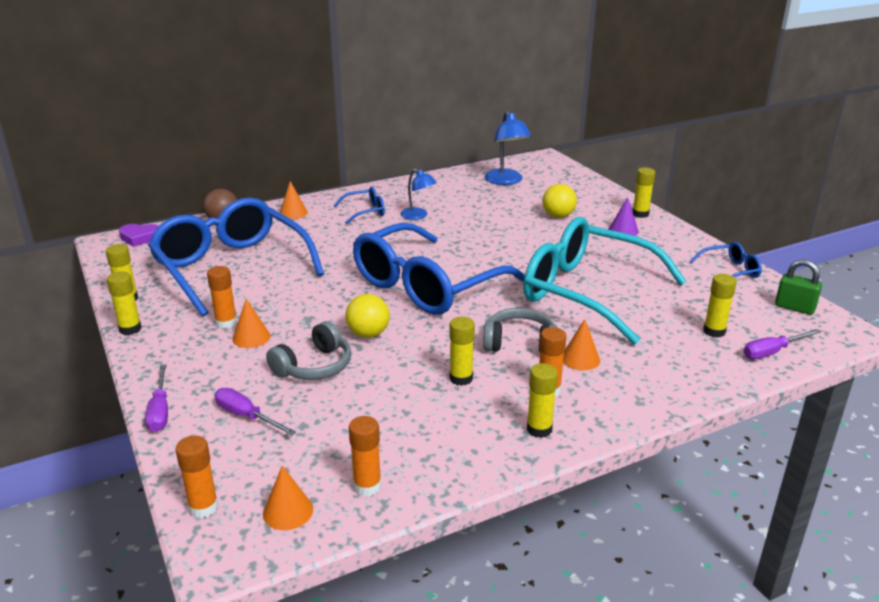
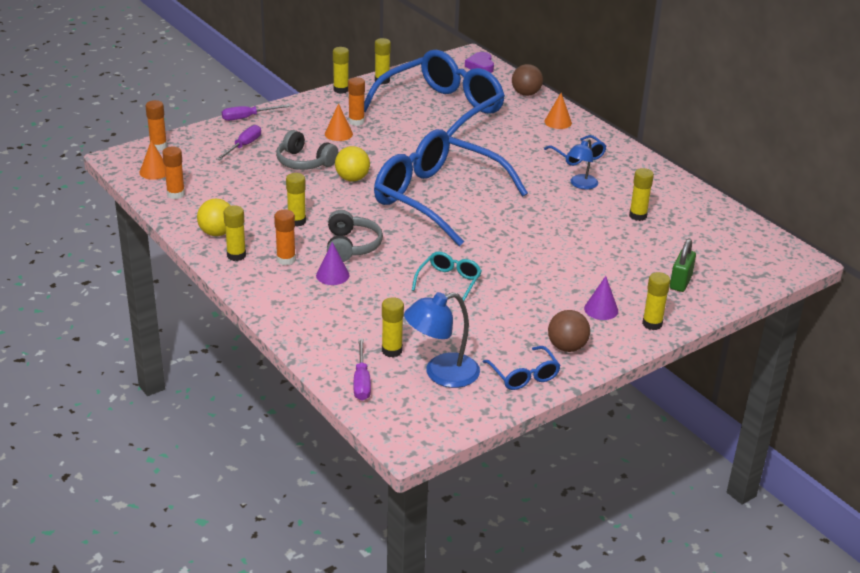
camera: 80 degrees right, 5 degrees up
blue lamp [485,111,532,185] -> blue lamp moved to [404,292,480,388]
turquoise glasses [523,217,687,344] -> turquoise glasses [412,252,482,301], size x0.41
yellow ball [542,184,577,218] -> yellow ball moved to [197,199,231,236]
orange cone [563,319,600,370] -> purple cone [316,242,350,285]
purple screwdriver [744,329,821,359] -> purple screwdriver turned 150 degrees counterclockwise [354,339,371,401]
green padlock [775,259,822,315] -> green padlock moved to [670,239,696,292]
none -> brown ball [548,310,590,352]
none -> yellow glue stick [629,168,654,221]

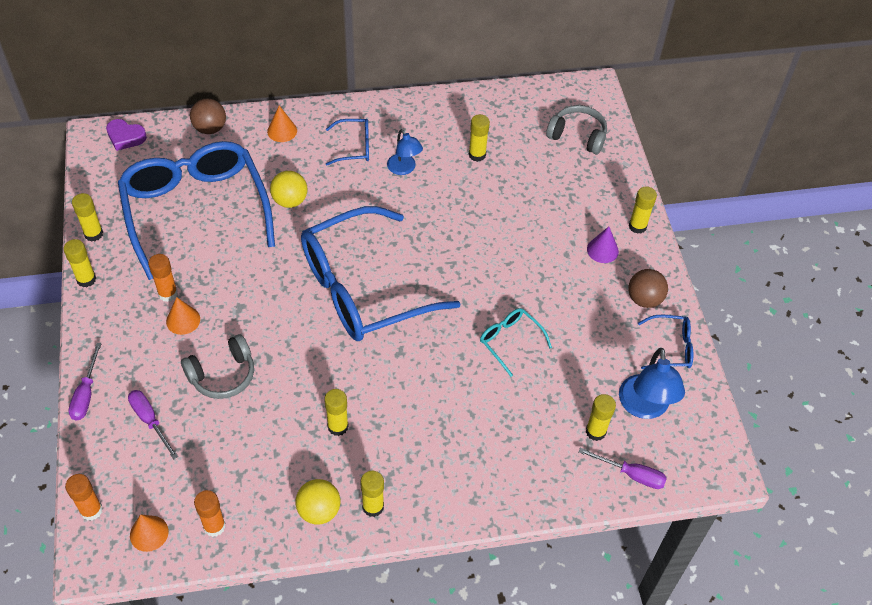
camera: 65 degrees left, 20 degrees up
orange glue stick [274,210,296,265] -> none
purple cone [316,242,350,285] -> none
grey headphones [327,210,383,262] -> grey headphones moved to [546,105,607,154]
yellow ball [335,146,370,181] -> yellow ball moved to [270,171,307,208]
green padlock [670,239,696,292] -> none

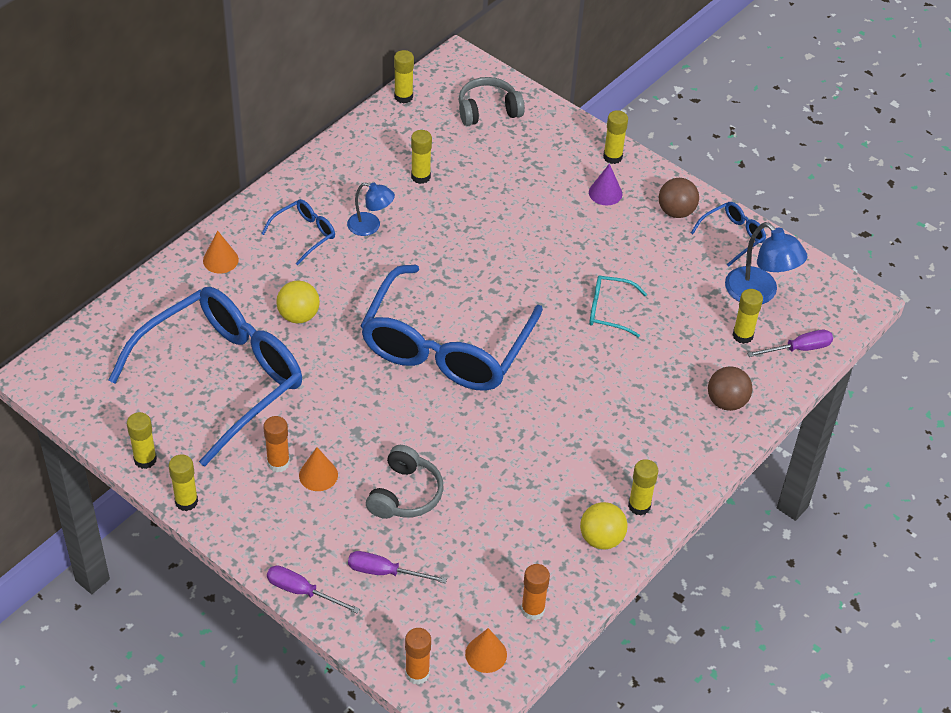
camera: 40 degrees left, 5 degrees down
purple screwdriver [68,343,102,421] -> purple screwdriver turned 150 degrees clockwise [267,565,360,614]
purple heart [106,119,147,151] -> none
blue glasses [118,141,275,280] -> blue glasses turned 105 degrees clockwise [108,287,302,467]
brown ball [190,99,226,134] -> brown ball moved to [708,366,753,411]
yellow glue stick [324,389,348,436] -> yellow glue stick moved to [394,50,414,104]

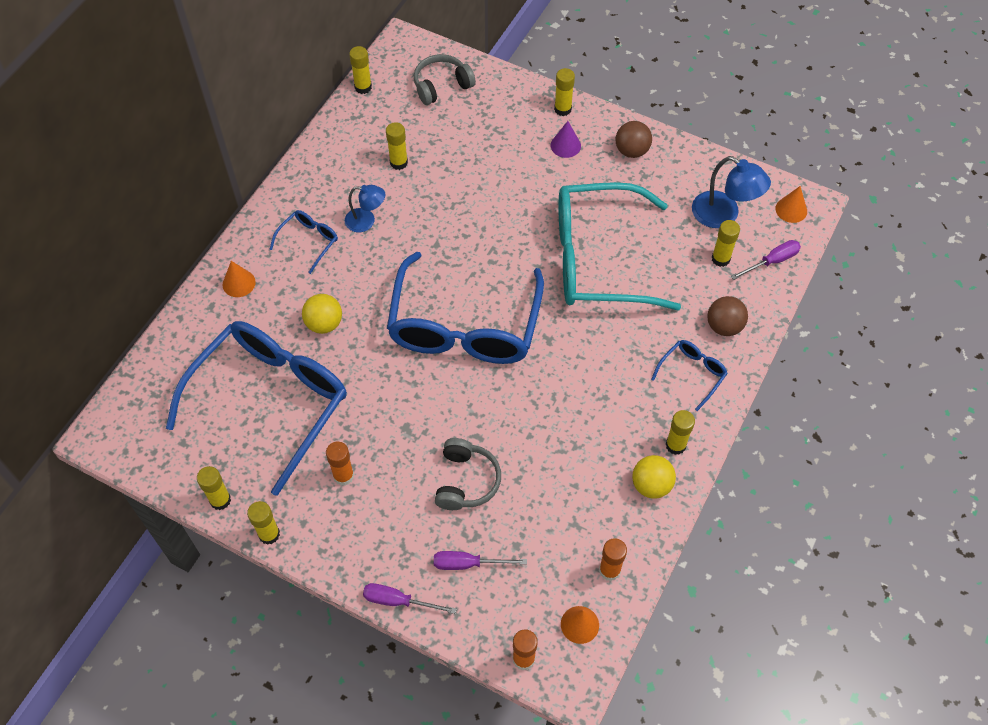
camera: 10 degrees left, 10 degrees up
orange cone [299,447,338,491] -> orange cone moved to [776,186,807,223]
turquoise glasses [589,275,647,337] -> turquoise glasses [559,182,681,310], size x2.42
blue glasses [691,202,766,266] -> blue glasses moved to [651,340,728,411]

